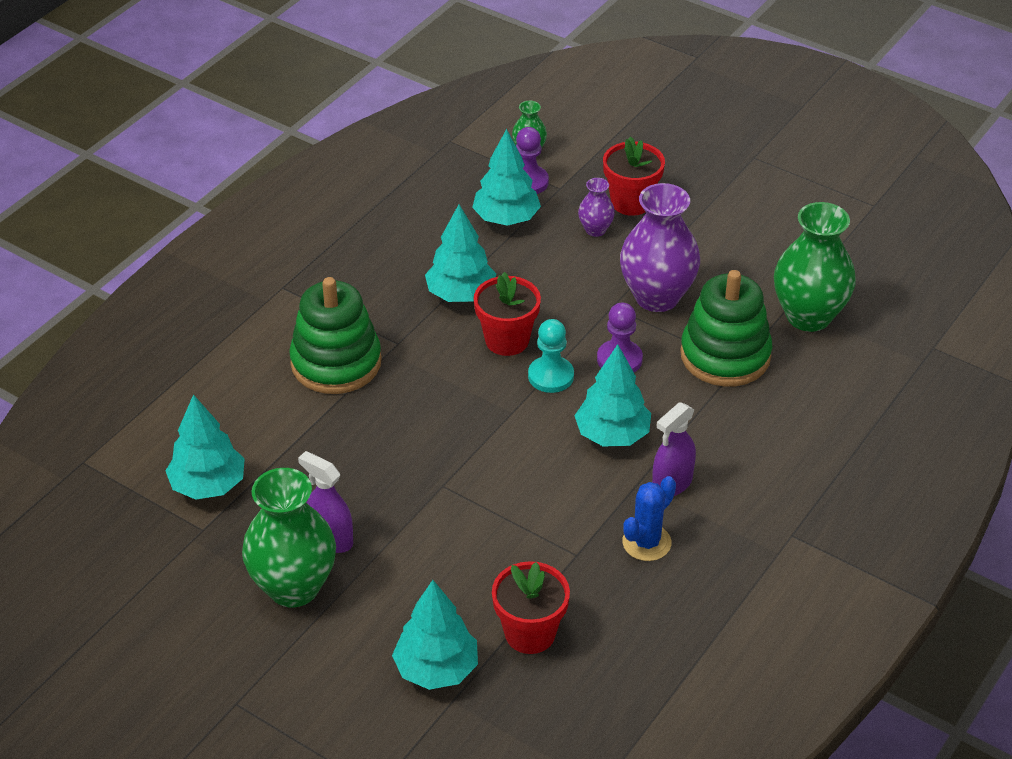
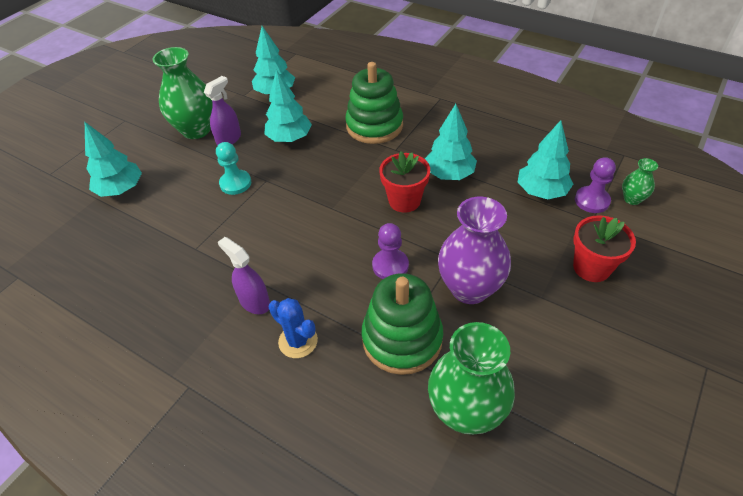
camera: 90 degrees right, 5 degrees up
red flower pot [492,561,570,654] -> none
turquoise pawn [528,319,574,393] -> turquoise pawn moved to [216,142,251,195]
turquoise tree [574,344,651,447] -> turquoise tree moved to [264,70,312,142]
purple vase [578,178,615,237] -> none
blue cactus [622,476,676,561] -> blue cactus moved to [269,298,318,358]

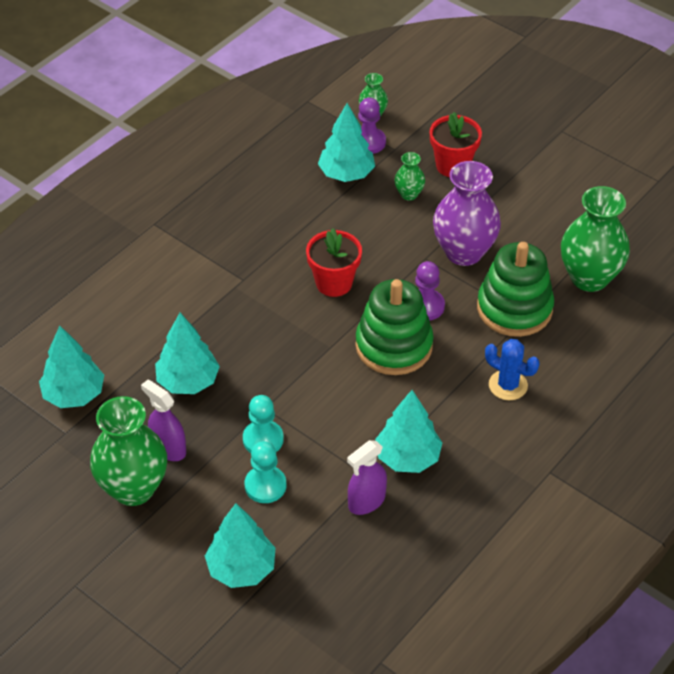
camera: 85 degrees left, 0 degrees up
purple spray bottle [218,237,270,314] -> purple spray bottle moved to [347,440,387,515]
blue cactus [269,298,318,358] -> blue cactus turned 75 degrees clockwise [485,339,540,400]
green stacking toy [345,62,403,144] -> green stacking toy moved to [355,279,434,375]
turquoise tree [425,104,477,180] -> turquoise tree moved to [375,390,442,473]
none -> turquoise pawn [245,441,286,503]
none -> green vase [394,152,425,201]

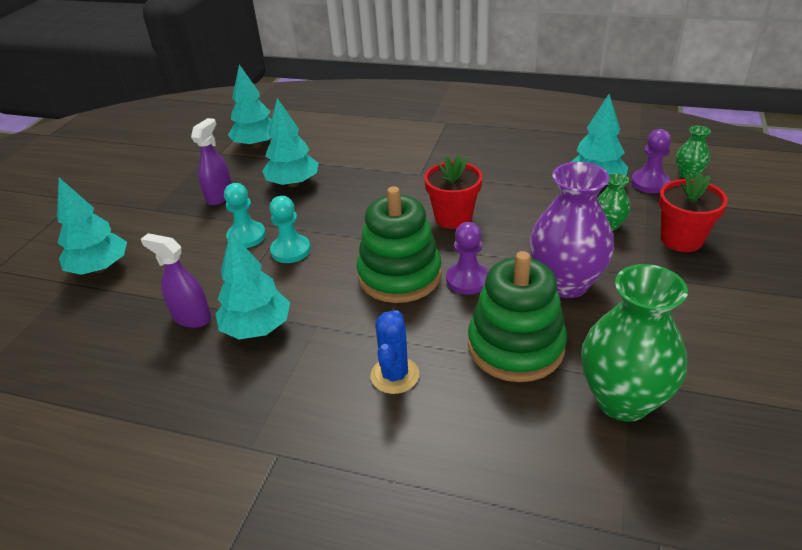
camera: 70 degrees right, 10 degrees down
green vase [90,396,167,506] -> none
turquoise pawn [245,441,286,503] -> turquoise pawn moved to [270,196,311,263]

